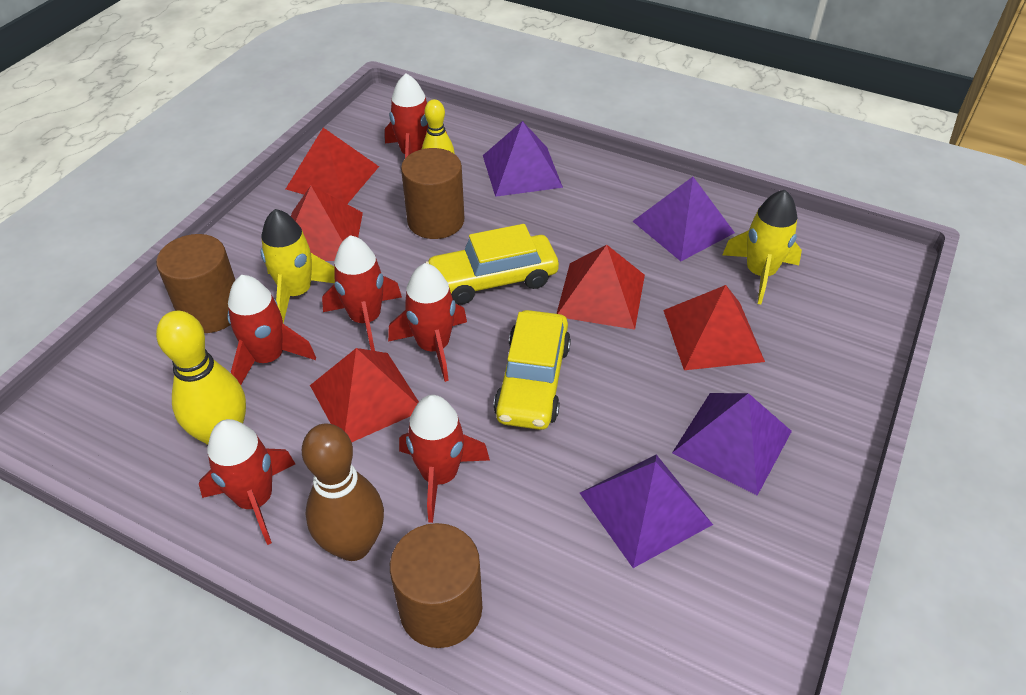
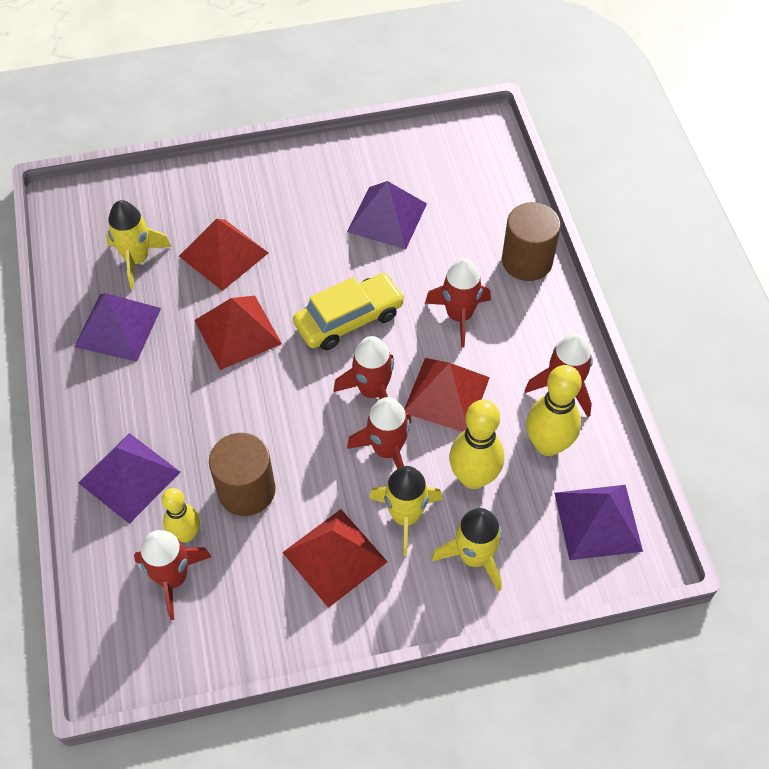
camera: 130 degrees left, 10 degrees up
brown cylinder [156,234,235,333] -> yellow rocket [432,508,502,592]
red rocket [227,275,316,385] -> yellow bowling pin [449,400,504,489]
red pyramid [286,128,379,204] -> none
brown bowling pin [302,423,384,561] -> none
yellow car [426,224,559,305] -> none
purple pyramid [672,393,792,496] -> purple pyramid moved to [555,485,643,560]

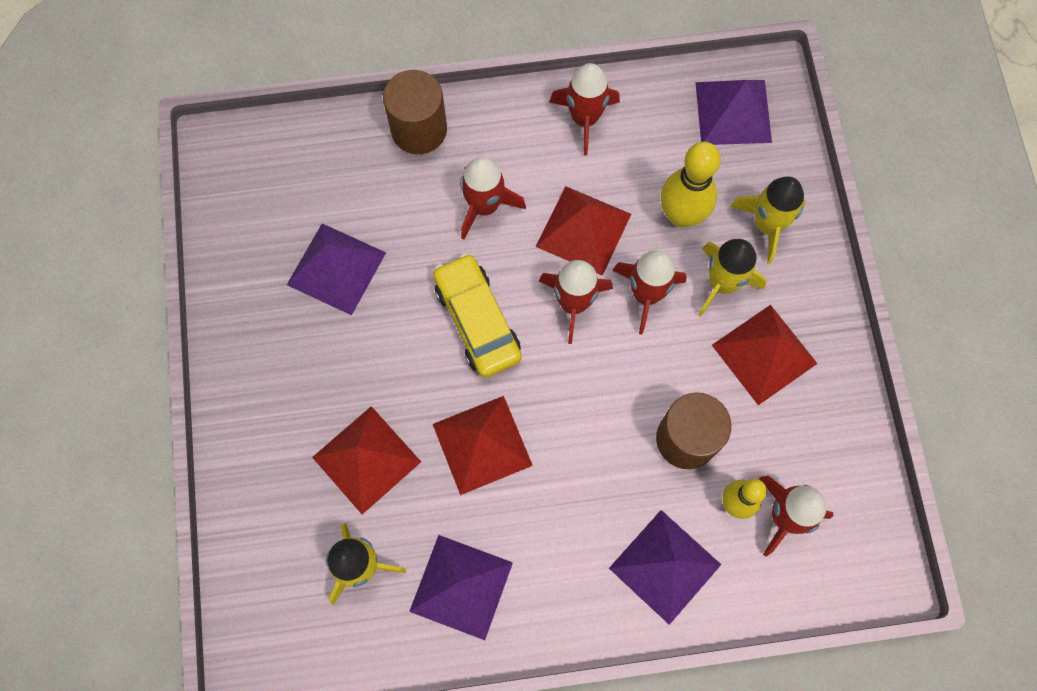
camera: 85 degrees left, 15 degrees up
yellow bowling pin [526,365,582,456] -> none

